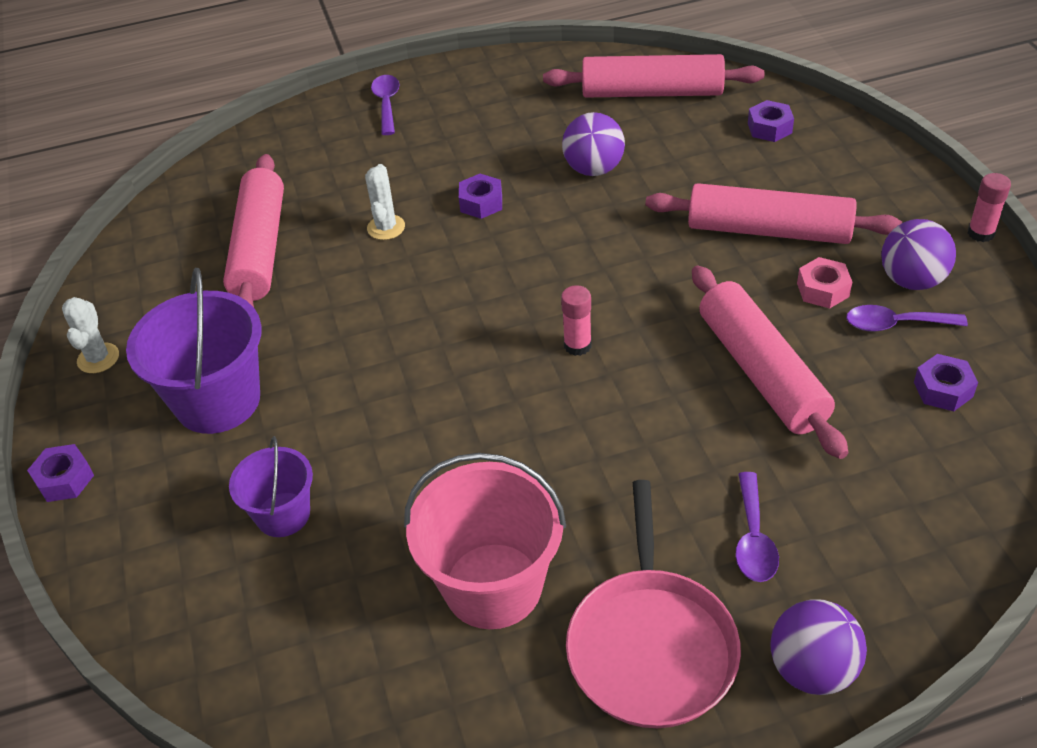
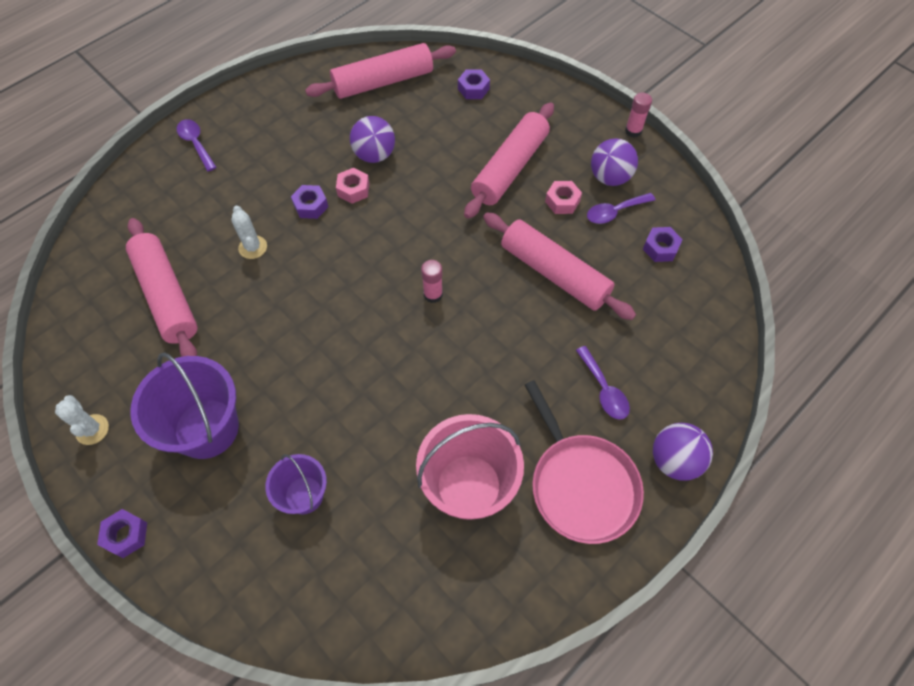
camera: 30 degrees left, 15 degrees up
pink rolling pin [646,183,902,244] -> pink rolling pin turned 45 degrees counterclockwise [464,102,554,219]
none -> pink nut [336,168,369,204]

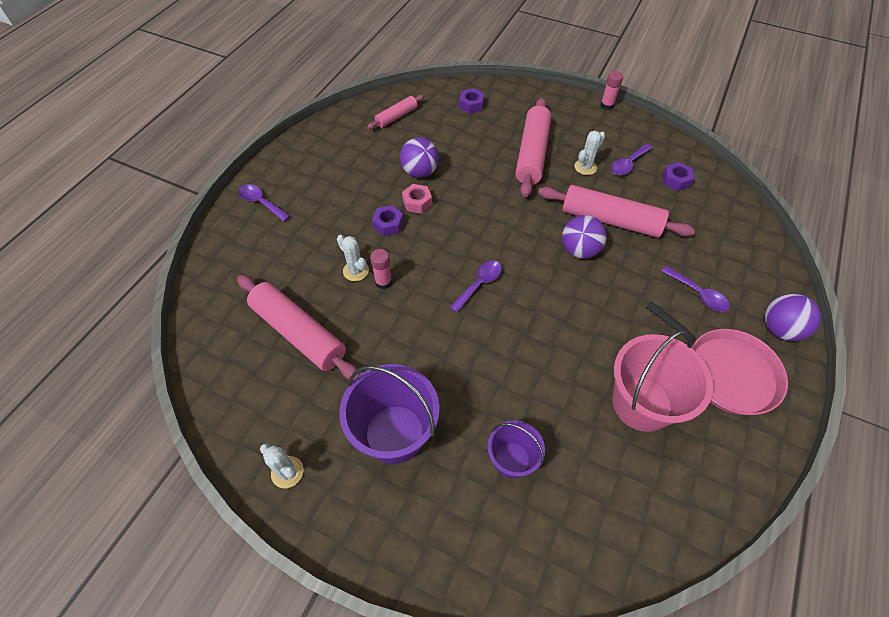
camera: 20 degrees left, 5 degrees down
purple nut [97,509,147,558] -> none
pink rolling pin [305,43,456,99] -> pink rolling pin [367,95,424,129], size x0.54
pink glue stick [421,260,443,303] -> pink glue stick moved to [370,249,392,289]
pink nut [545,181,582,214] -> white cactus [574,131,605,175]
purple ball [591,139,638,186] -> purple ball moved to [562,215,607,259]
none -> purple spoon [450,260,502,313]

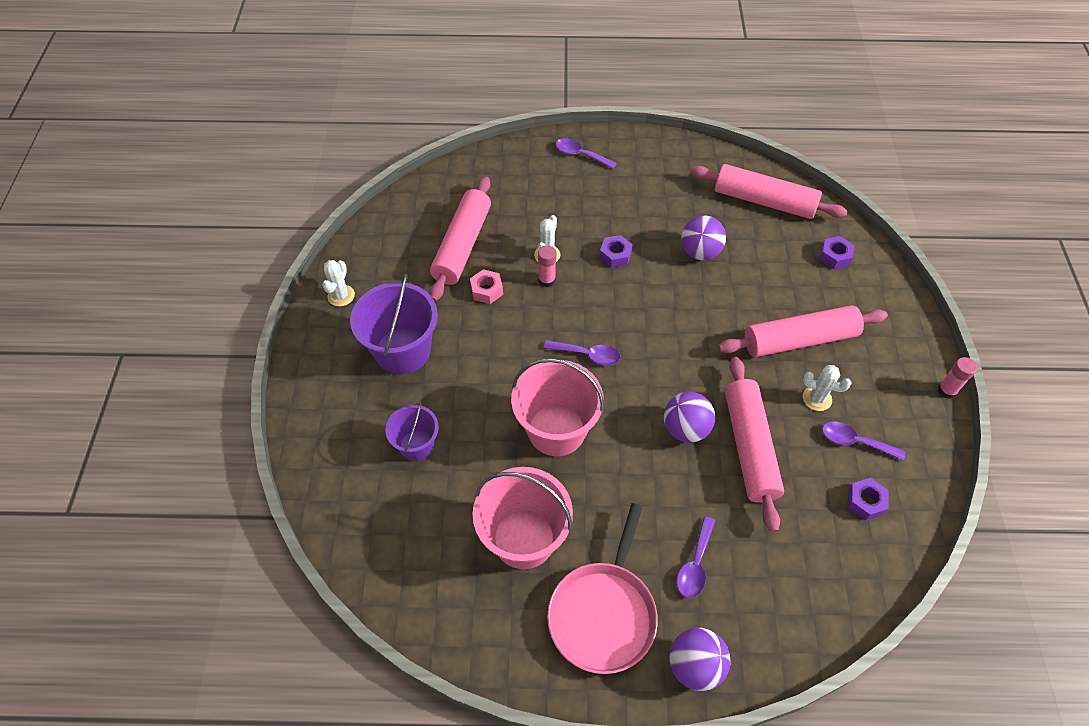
camera: 65 degrees right, 0 degrees up
purple spoon [239,184,290,222] -> purple spoon turned 75 degrees counterclockwise [556,138,617,169]
pink rolling pin [367,95,424,129] -> pink rolling pin [690,164,848,219], size x1.85
pink nut [402,184,432,214] -> pink nut moved to [470,269,503,304]
none -> pink bucket [511,358,604,456]

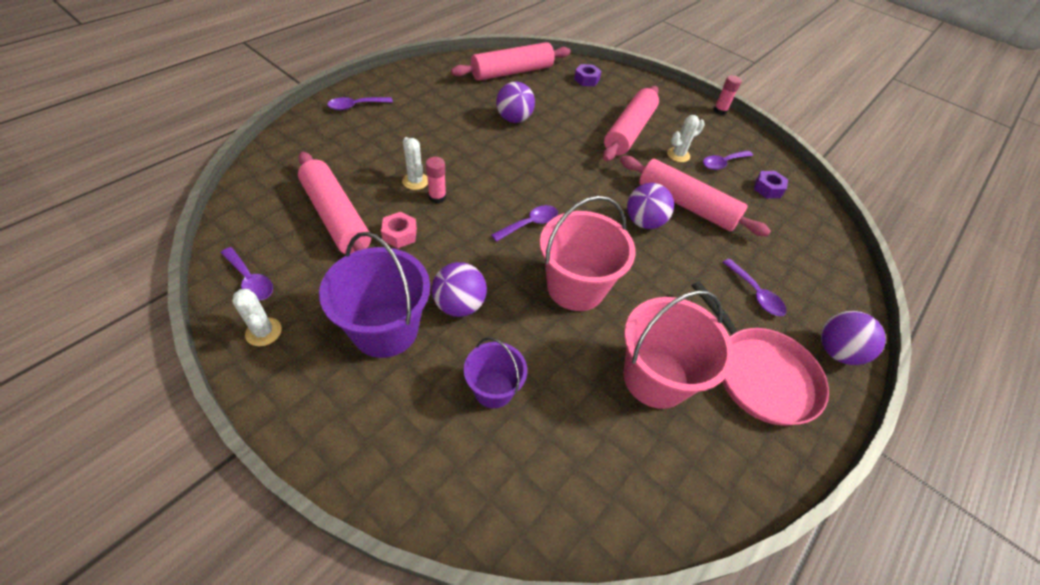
camera: 55 degrees left, 5 degrees down
purple nut [599,235,633,268] -> none
none -> purple spoon [221,247,273,300]
none -> purple ball [432,262,487,317]

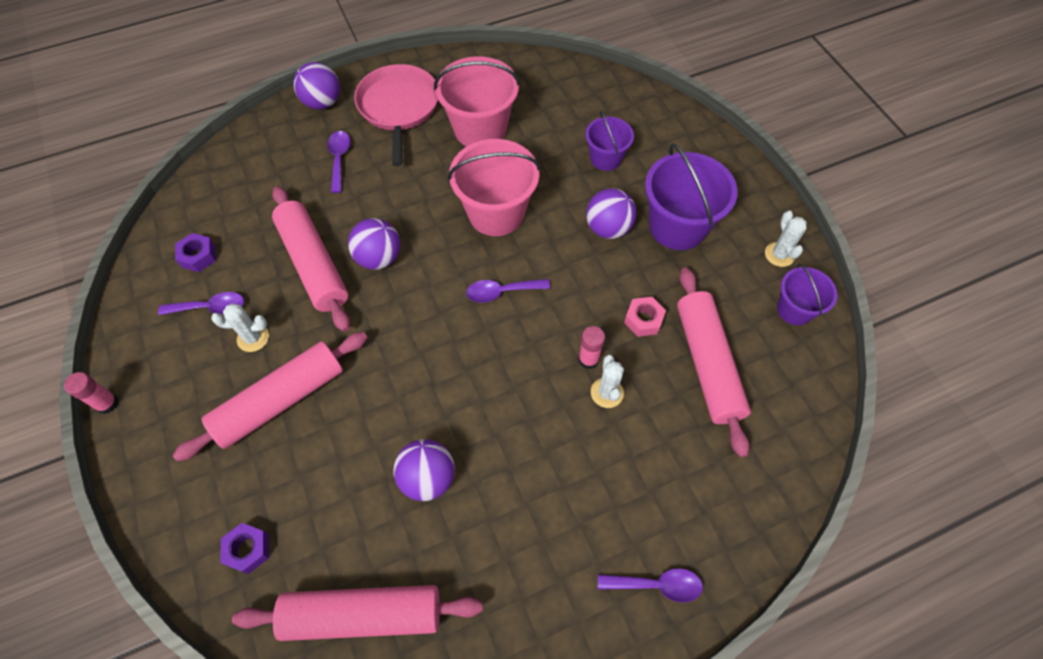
camera: 150 degrees left, 10 degrees up
purple spoon [221,247,273,300] -> purple bucket [777,264,837,325]

